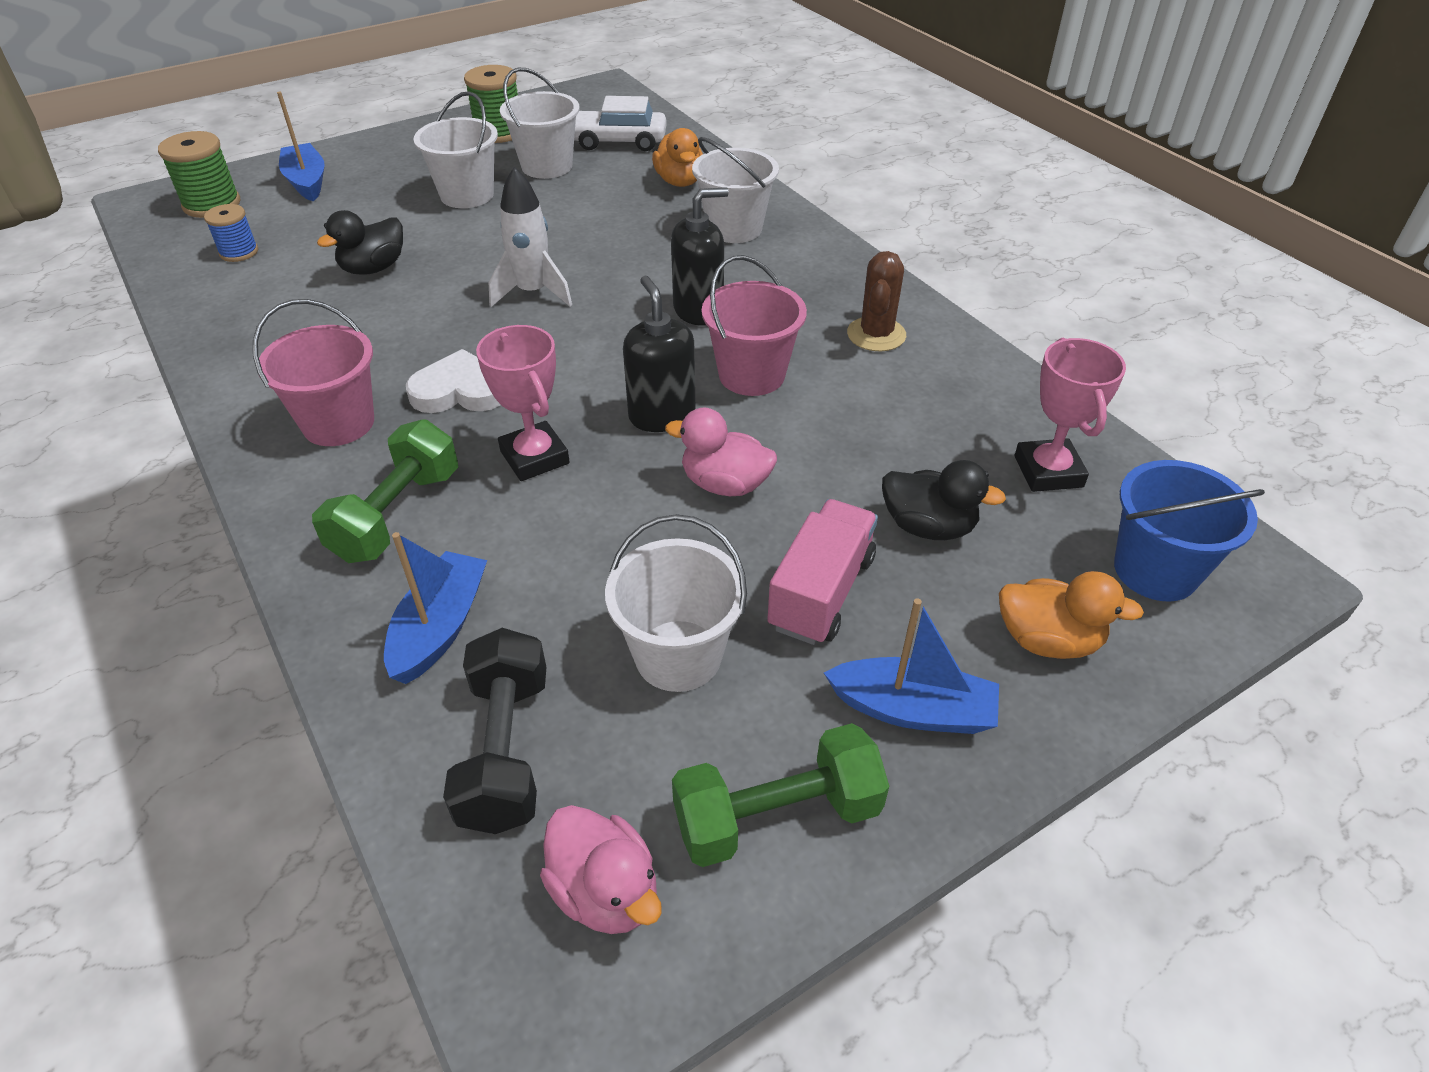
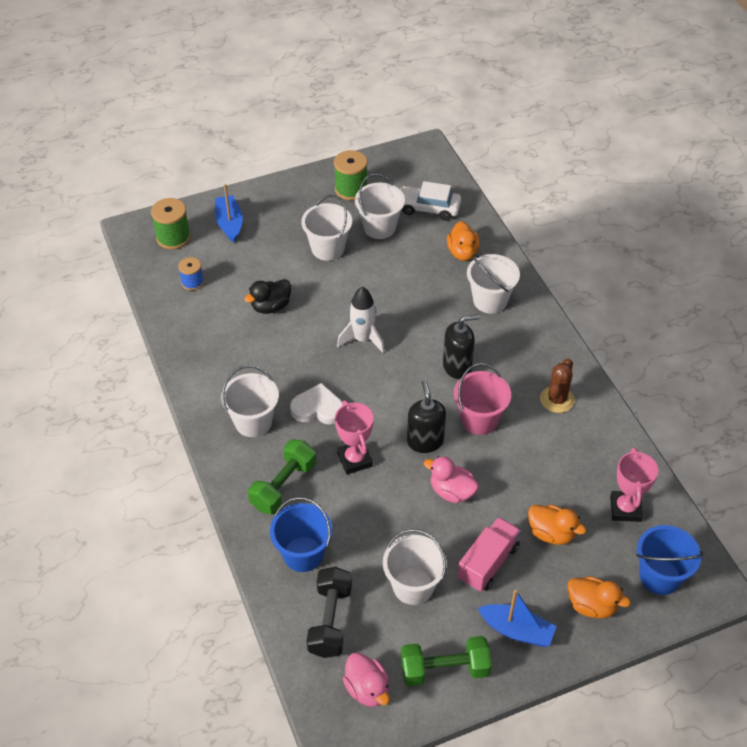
camera: 10 degrees right, 5 degrees up
pink bucket [253,299,374,446] -> white bucket [221,365,279,437]
blue boat [384,532,487,684] -> blue bucket [270,497,333,572]
black duck [882,460,1006,540] -> orange duck [528,505,586,545]

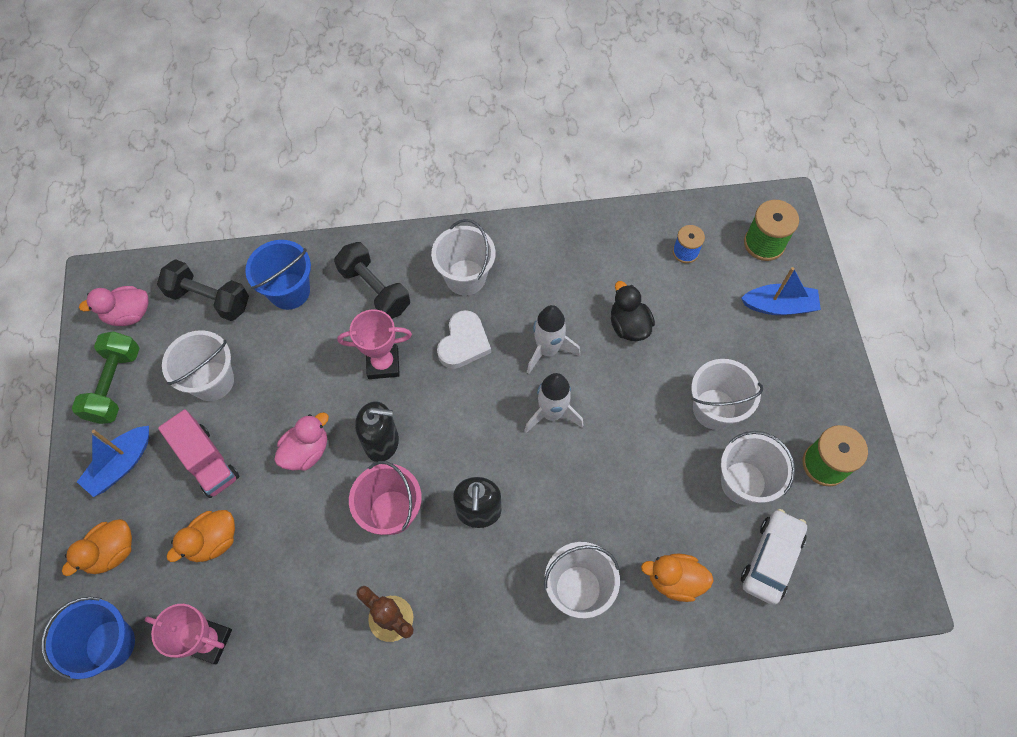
camera: 105 degrees right, 15 degrees up
green dumbbell [248,439,316,514] -> black dumbbell [334,242,410,319]
none -> white rocket [527,305,580,374]

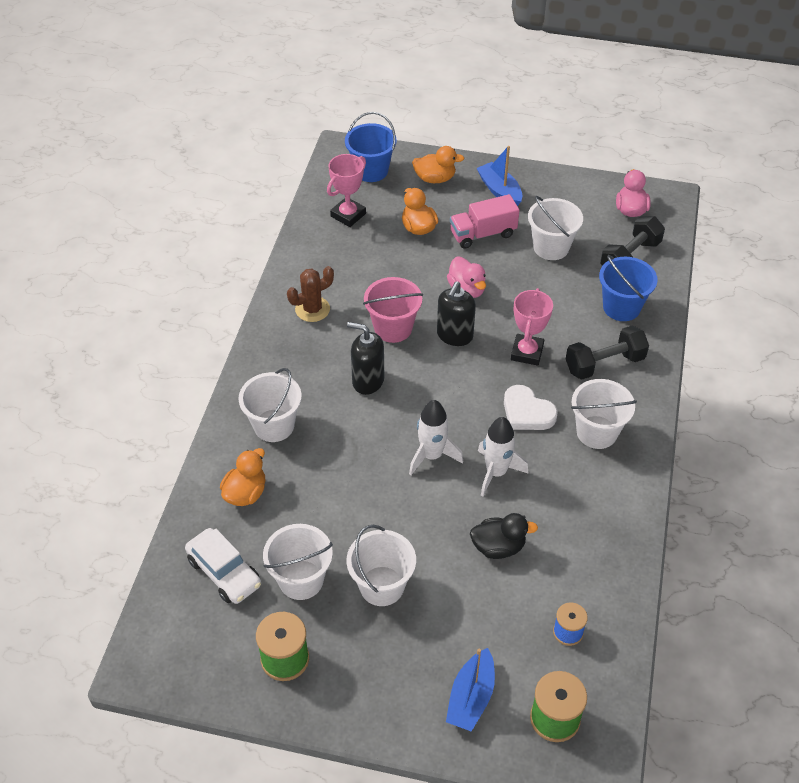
camera: 110 degrees right, 15 degrees down
orange duck [62,519,132,576] -> orange duck turned 120 degrees clockwise [412,146,464,183]
green dumbbell [72,331,140,424] -> none

